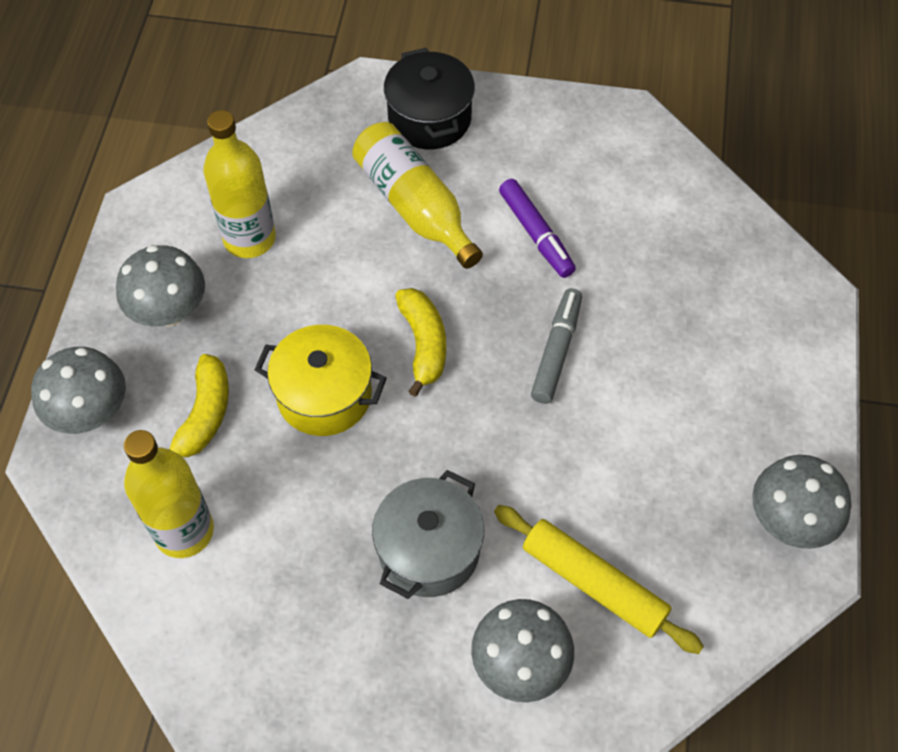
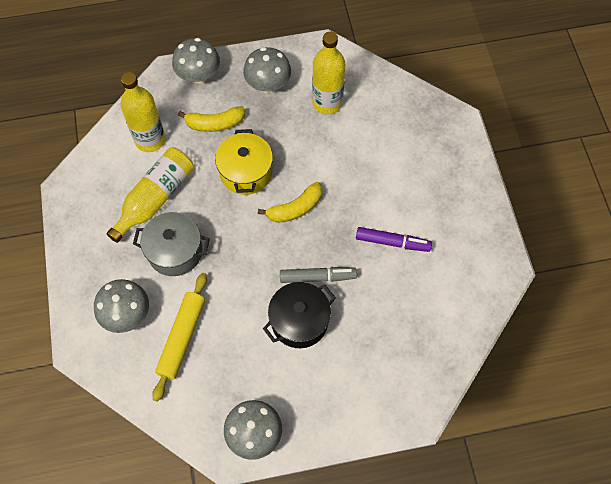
camera: 70 degrees right, 5 degrees up
yellow bottle [352,122,483,269] -> yellow bottle moved to [106,148,194,243]
black pot [384,48,475,149] -> black pot moved to [263,282,336,348]
purple marker [499,179,576,278] -> purple marker turned 120 degrees counterclockwise [356,227,432,252]

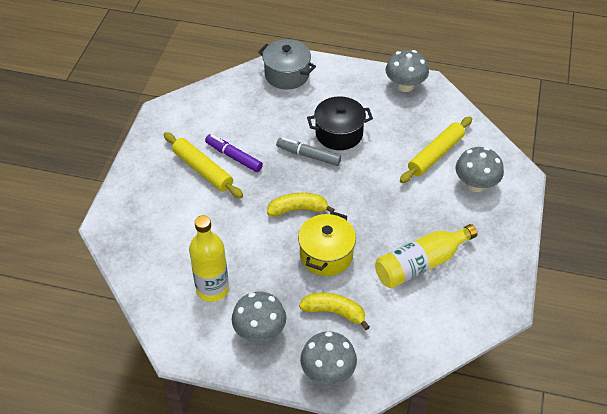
camera: 155 degrees left, 15 degrees down
yellow bottle [121,72,165,152] -> none
grey pot [133,212,210,276] -> grey pot moved to [258,39,316,90]
none -> yellow rolling pin [164,132,243,198]

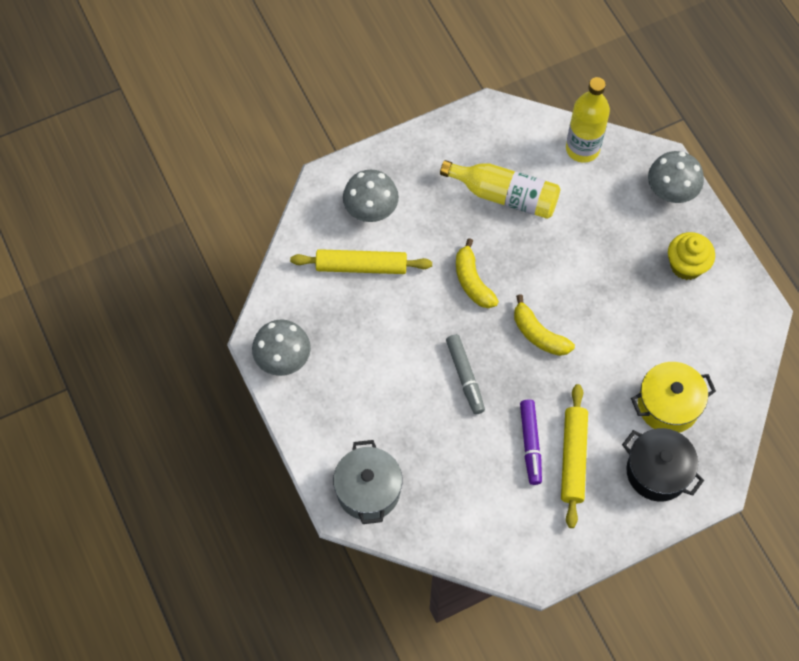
camera: 130 degrees left, 15 degrees up
yellow bottle [189,215,229,302] -> yellow bottle moved to [566,77,610,163]
grey mushroom [232,291,286,342] -> yellow cupcake [668,232,715,280]
yellow pot [298,211,356,276] -> yellow pot moved to [631,362,716,433]
yellow banana [299,293,370,330] -> yellow banana moved to [456,238,499,308]
black pot [307,96,373,150] -> black pot moved to [622,428,704,501]

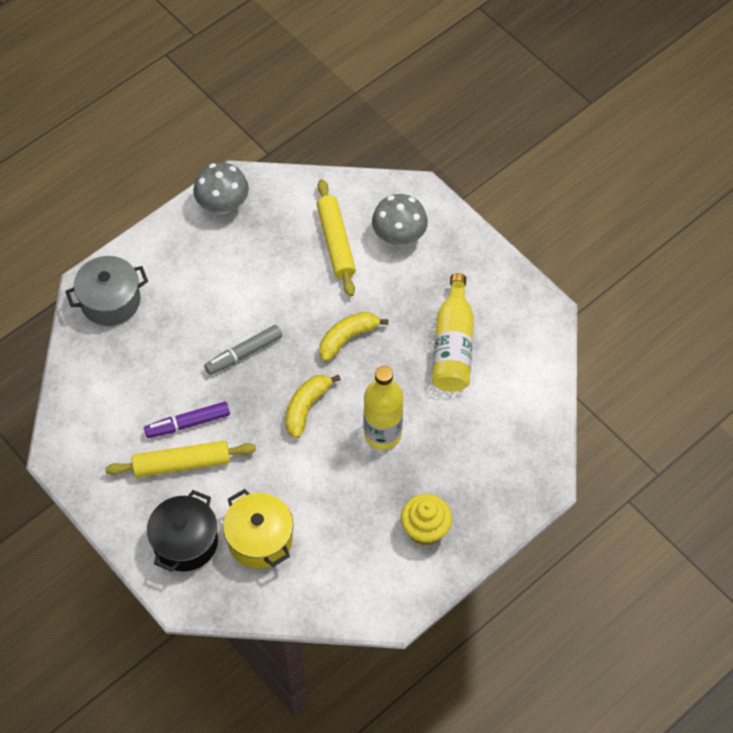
camera: 75 degrees right, 5 degrees down
yellow bottle [566,77,610,163] -> yellow bottle moved to [364,366,403,450]
grey mushroom [648,151,704,203] -> none

